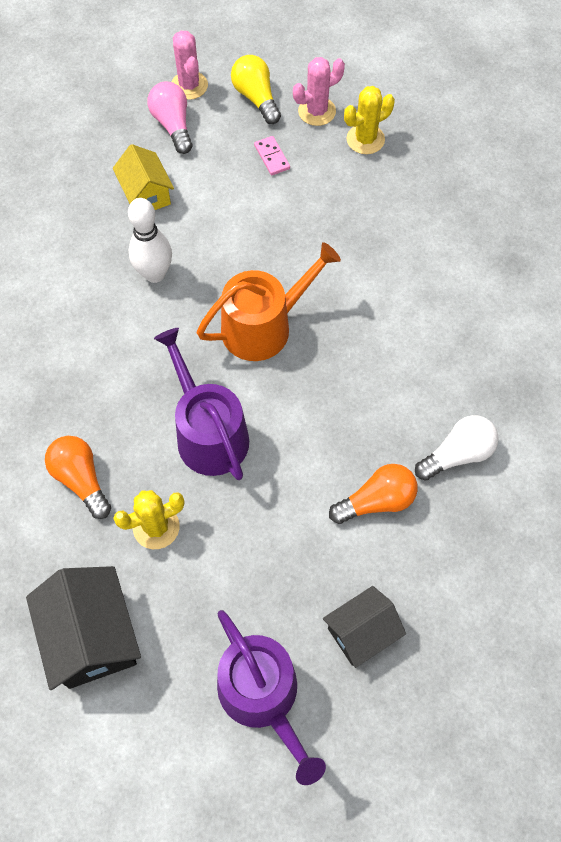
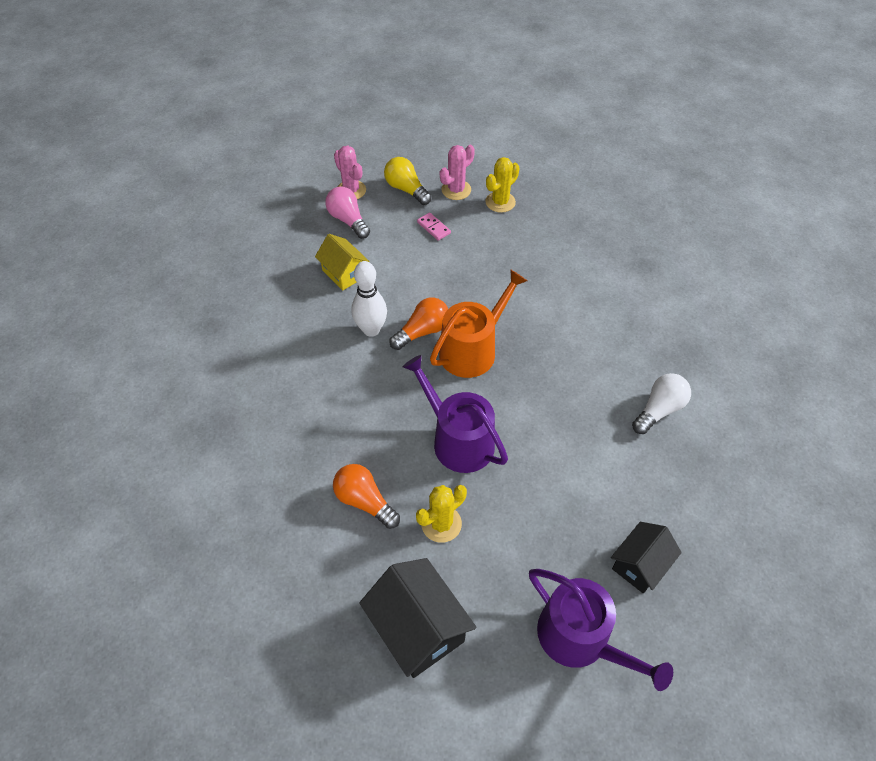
camera: 15 degrees left, 10 degrees down
orange light bulb [329,464,418,524] -> orange light bulb moved to [389,297,448,350]

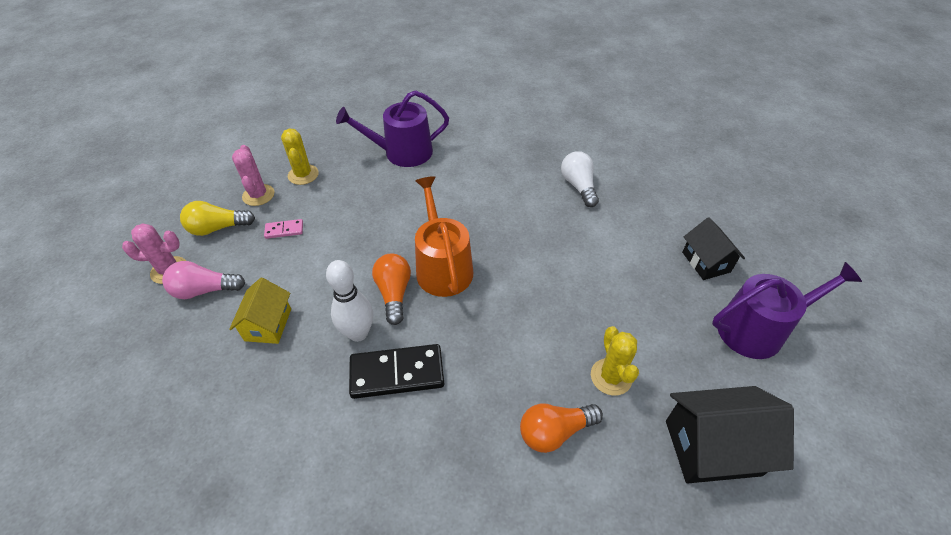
camera: 60 degrees left, 5 degrees down
yellow house [315,234,370,290] -> yellow house turned 75 degrees counterclockwise [229,278,291,344]
purple watering can [403,355,508,473] -> purple watering can moved to [336,90,449,167]
none -> black domino [349,344,444,399]

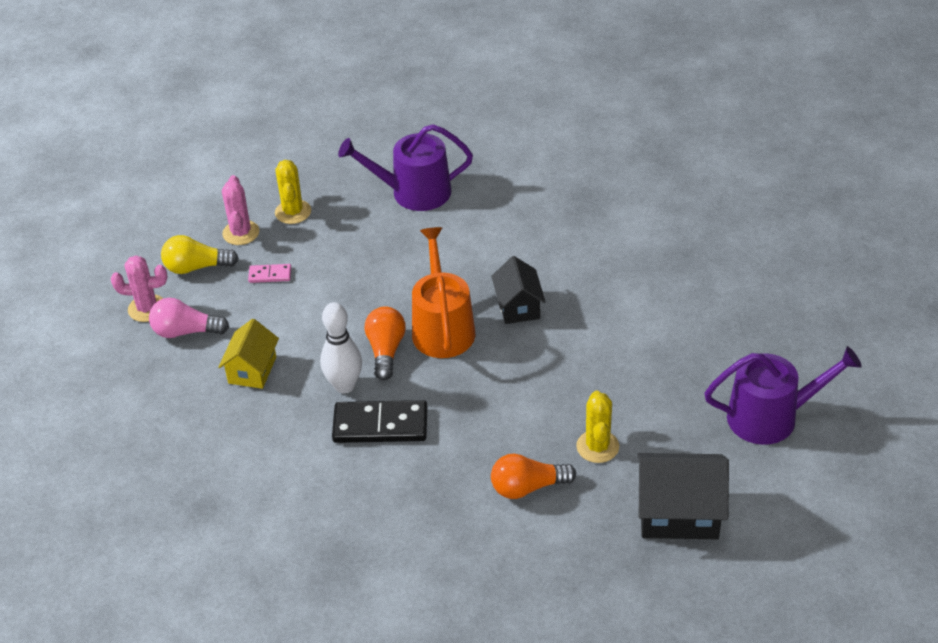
camera: 10 degrees right, 5 degrees down
white light bulb [561,151,599,207] -> none
black house [682,217,745,280] -> black house moved to [491,256,546,324]

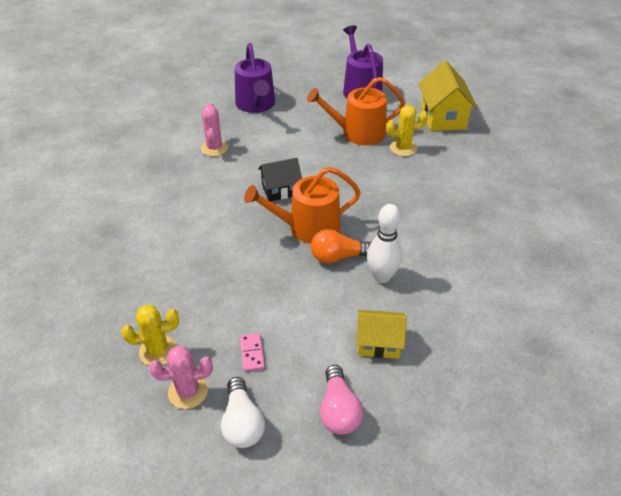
camera: 100 degrees left, 0 degrees up
pink cactus [111,255,168,322] -> pink cactus moved to [201,103,228,156]
yellow light bulb [161,235,239,274] -> white light bulb [221,377,265,448]
black domino [332,400,428,443] -> none
purple watering can [338,124,473,211] -> purple watering can moved to [234,43,275,113]
orange light bulb [491,454,576,499] -> none
black house [637,453,729,539] -> yellow house [419,61,478,131]
none -> orange watering can [307,77,405,145]

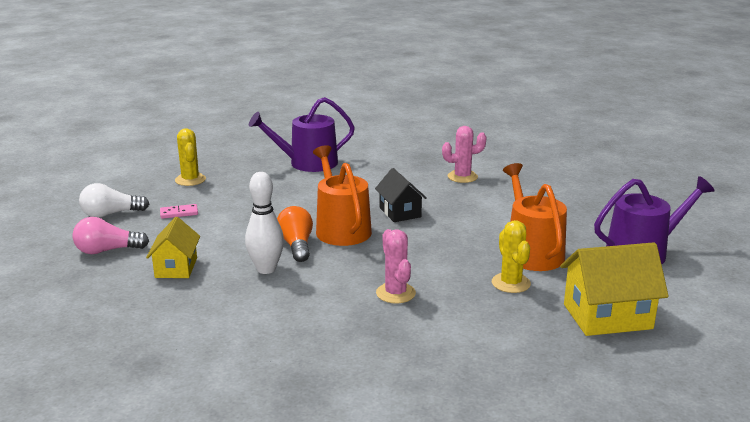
camera: 85 degrees right, 20 degrees down
pink cactus [149,346,213,409] -> pink cactus moved to [376,229,416,303]
purple watering can [234,43,275,113] -> purple watering can moved to [249,97,355,172]

